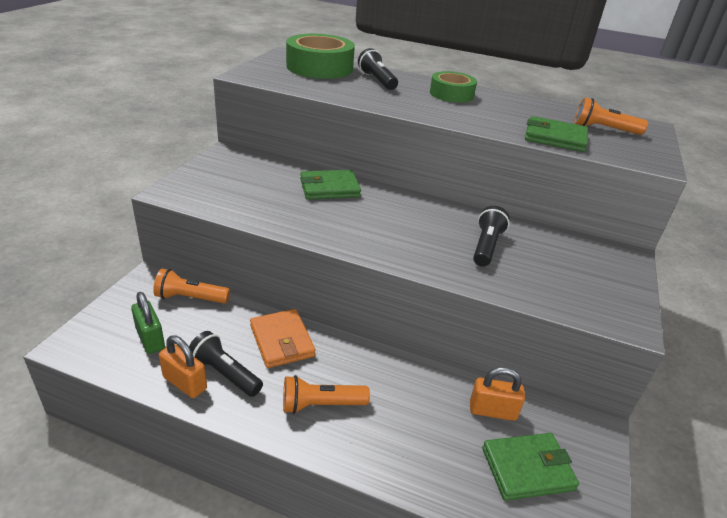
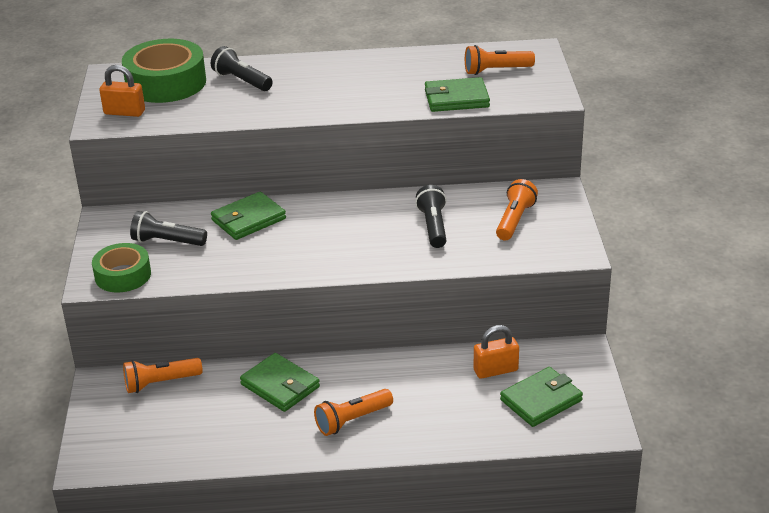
camera: 20 degrees left, 0 degrees up
green padlock [131,292,165,354] -> none
orange padlock [159,335,207,398] -> orange padlock moved to [99,65,145,117]
black flashlight [189,331,263,397] -> black flashlight moved to [130,211,207,246]
orange wallet [250,309,315,368] -> green wallet [240,353,320,412]
green tape [430,71,477,103] -> green tape moved to [92,243,151,292]
none -> orange flashlight [496,179,538,241]

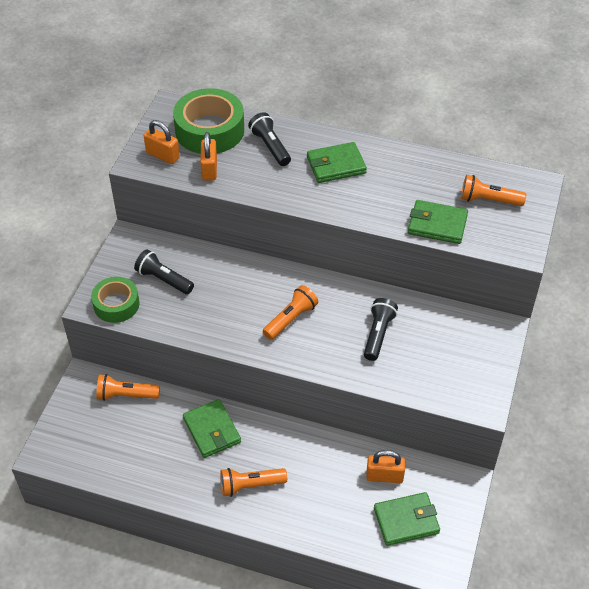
camera: 20 degrees right, 15 degrees up
green wallet [211,192,286,240] -> green wallet moved to [307,142,367,183]
orange flashlight [496,179,538,241] -> orange flashlight moved to [263,285,318,340]
none -> orange padlock [200,132,217,181]

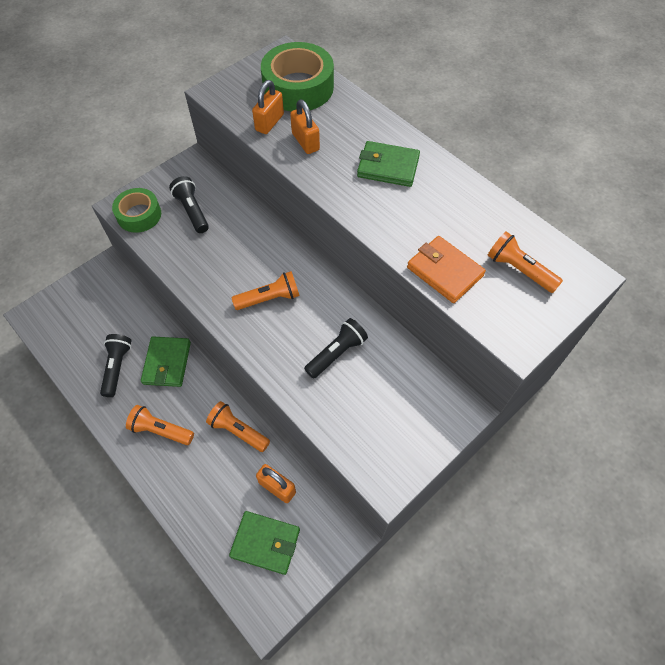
camera: 30 degrees right, 10 degrees up
orange flashlight [96,374,160,401] -> orange flashlight moved to [206,401,270,452]
orange padlock [144,120,180,164] -> orange padlock moved to [290,99,320,154]
black flashlight [248,112,291,166] -> black flashlight moved to [100,334,131,397]
green wallet [408,200,468,244] -> orange wallet [407,236,486,303]

